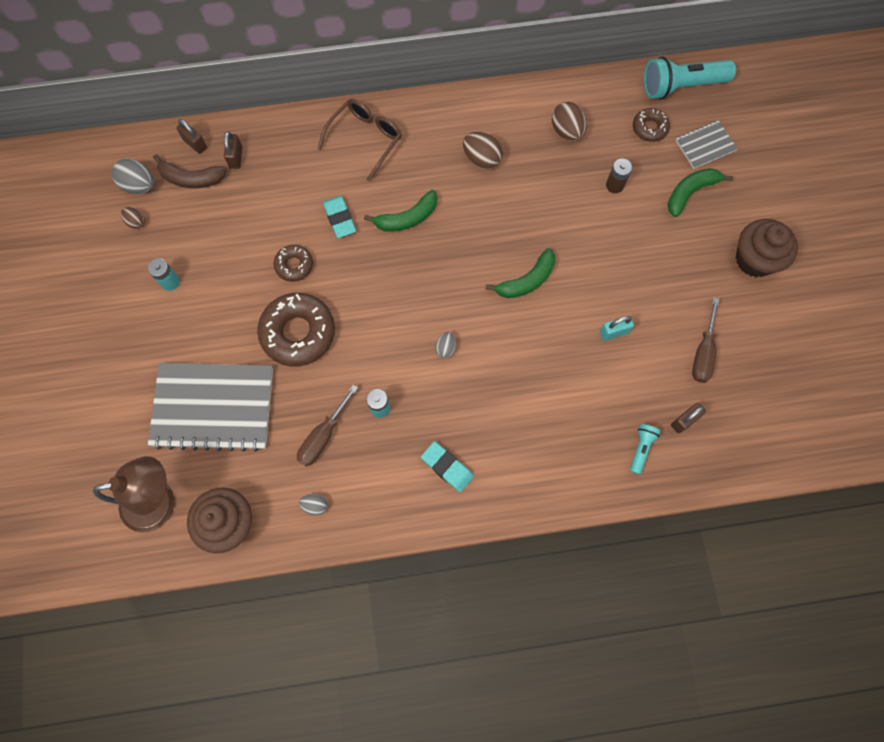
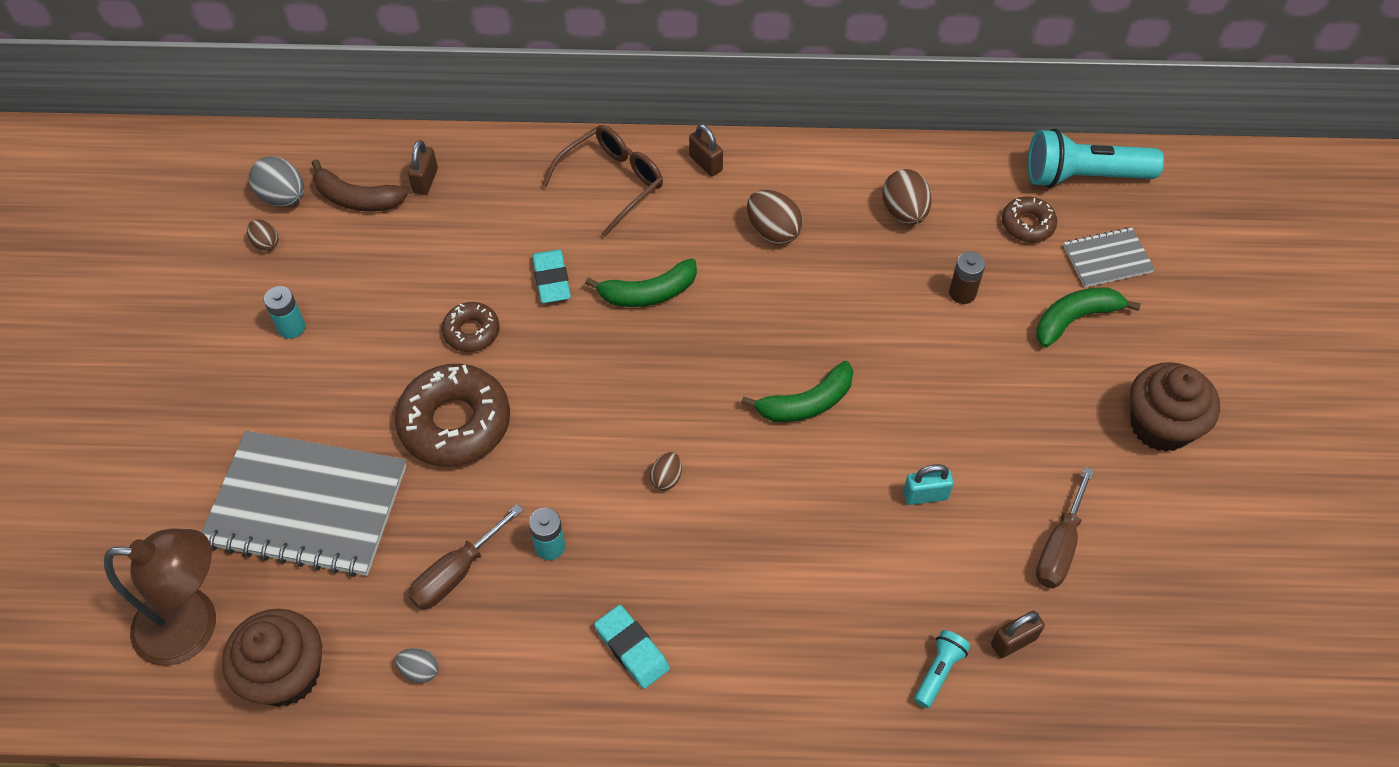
camera: 10 degrees right, 15 degrees down
brown padlock [176,119,207,154] -> brown padlock moved to [689,124,723,176]
grey egg [436,332,456,358] -> brown egg [650,452,682,490]

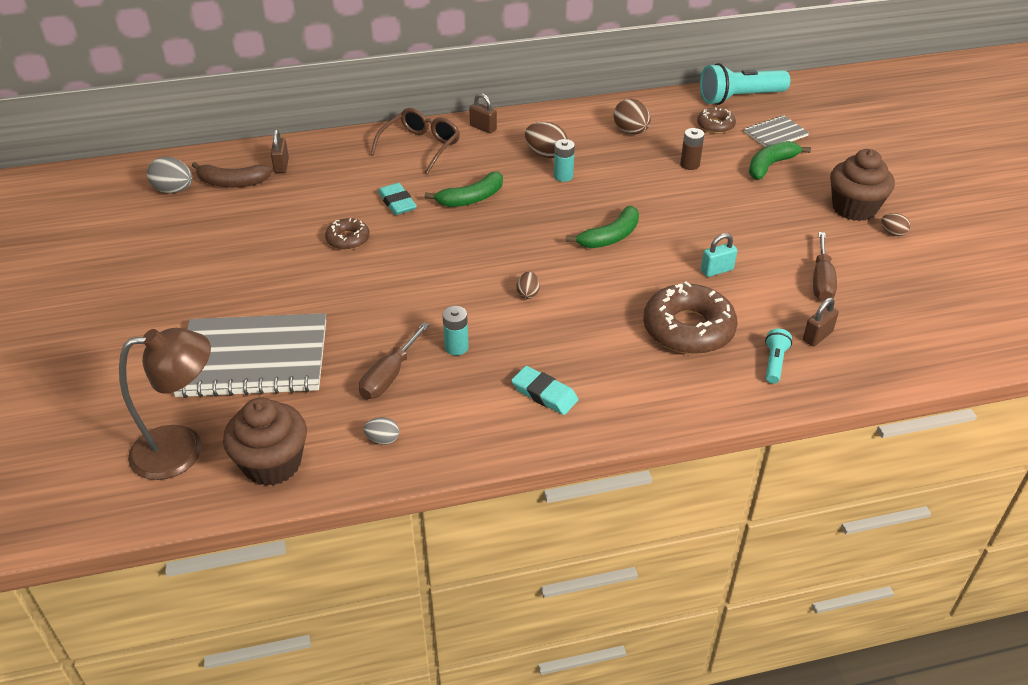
camera: 15 degrees left, 15 degrees down
brown egg [247,219,278,251] -> brown egg moved to [881,213,910,236]
turquoise battery [264,286,305,339] -> turquoise battery moved to [554,139,575,182]
brown donut [395,364,510,467] -> brown donut moved to [643,281,737,354]

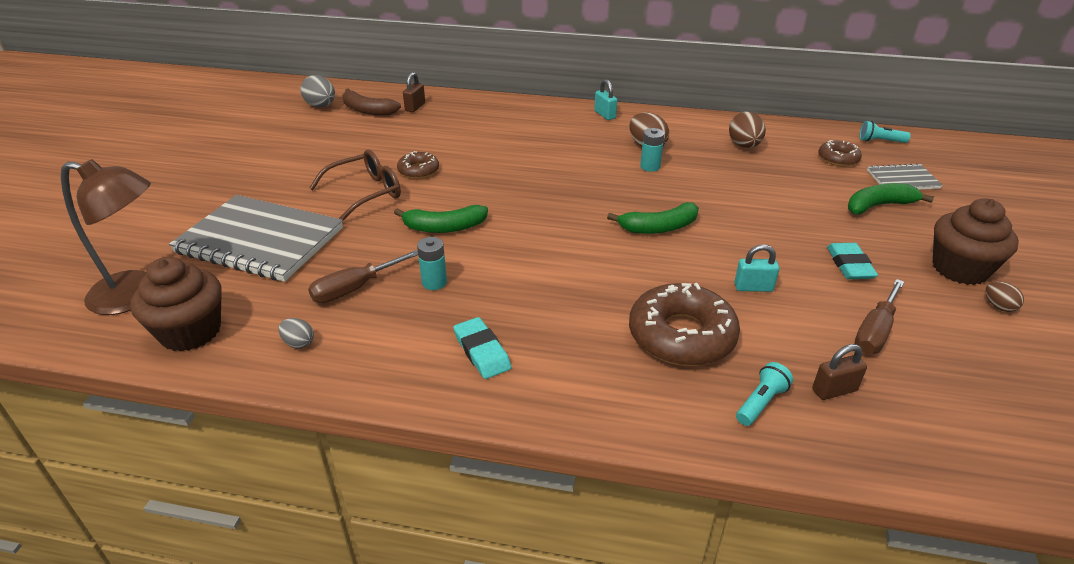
camera: 25 degrees right, 5 degrees down
brown glasses [370,108,460,175] -> brown glasses moved to [309,150,401,222]
turquoise eraser [378,183,417,215] -> turquoise eraser moved to [827,243,878,279]
green banana [425,171,503,207] -> green banana moved to [394,205,488,233]
brown padlock [469,93,497,133] -> turquoise padlock [594,79,617,120]
brown egg [516,272,540,299] -> none
brown battery [680,128,704,170] -> none
turquoise flashlight [700,63,790,105] -> turquoise flashlight [859,121,911,143], size x0.48

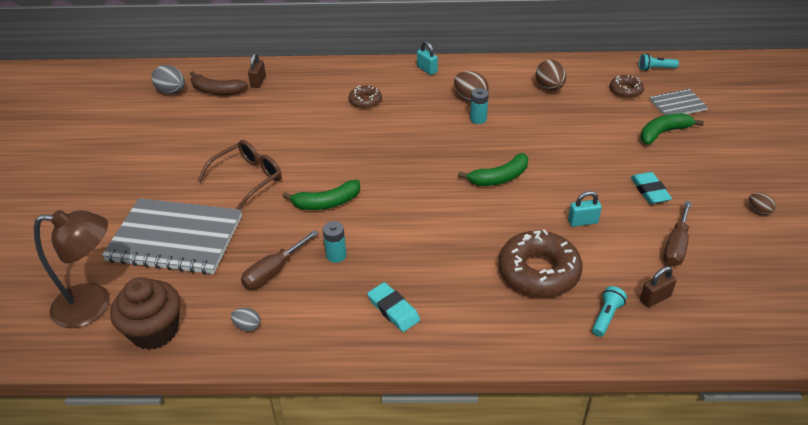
camera: 10 degrees left, 5 degrees up
brown donut [397,151,439,179] -> brown donut moved to [349,85,382,109]
brown cupcake [933,198,1019,285] -> none

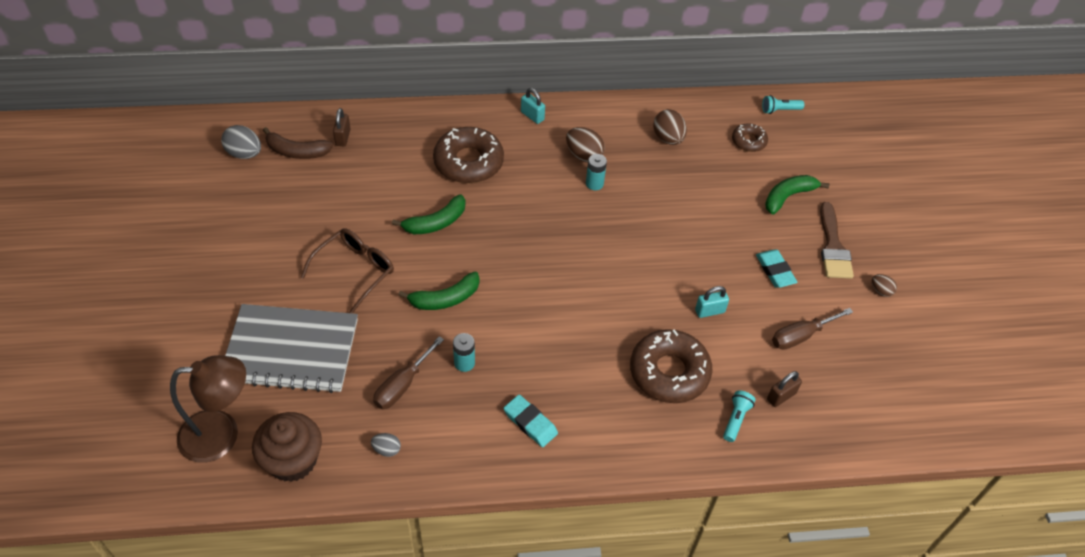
camera: 10 degrees left, 10 degrees up
brown donut [349,85,382,109] -> brown donut [433,127,504,183], size x1.90
green banana [458,153,528,186] -> green banana moved to [392,194,466,234]
grey notebook [650,89,708,115] -> none
brown screwdriver [664,201,692,266] -> brown screwdriver turned 45 degrees clockwise [772,308,853,350]
none -> brown brush [820,202,854,279]

